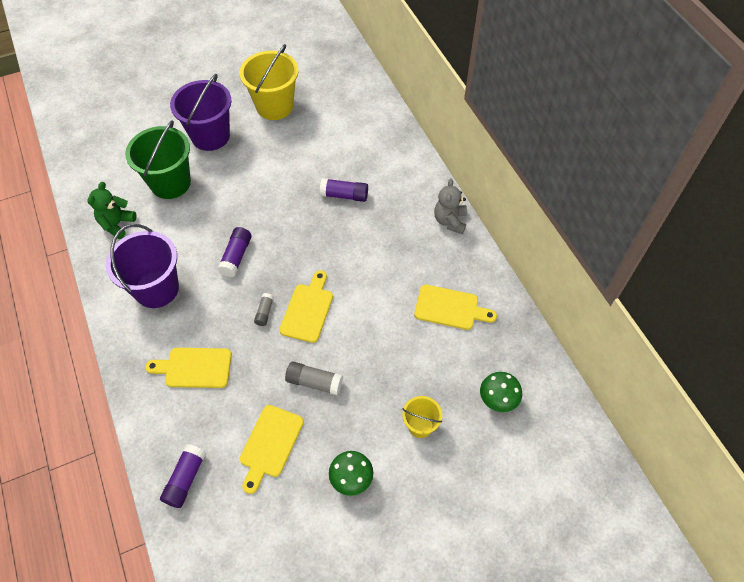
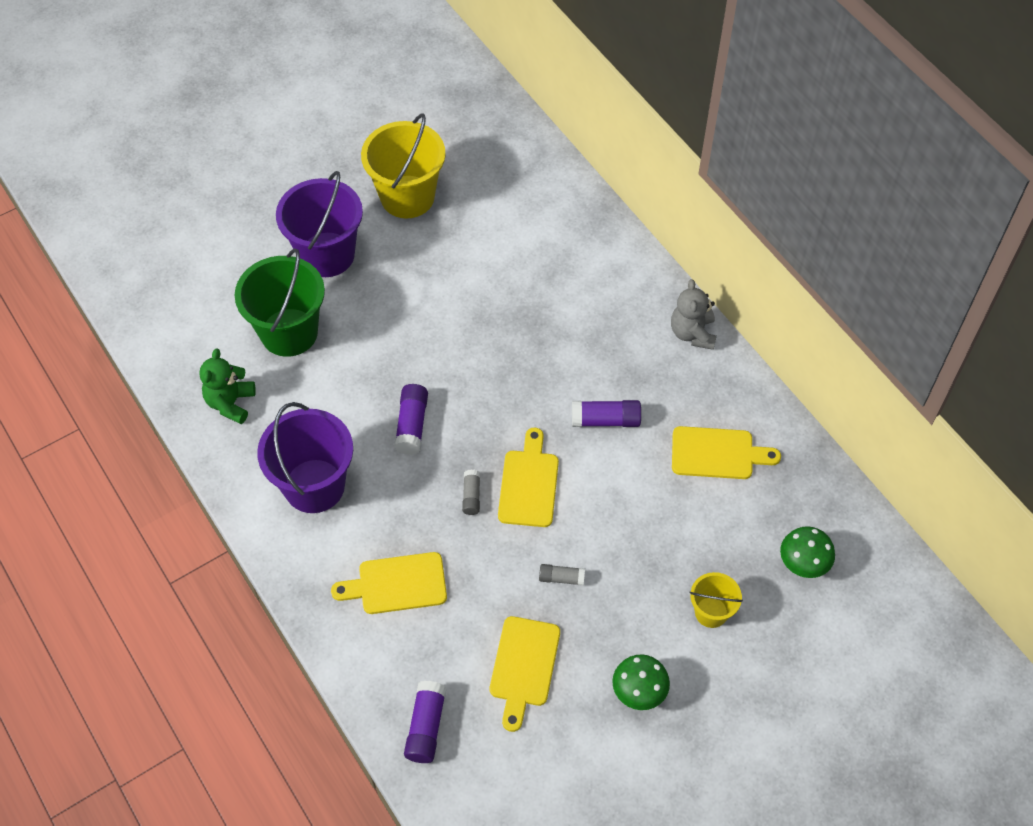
camera: 10 degrees left, 0 degrees up
grey glue stick [285,362,343,395] -> grey glue stick [539,564,585,586], size x0.62
purple glue stick [320,178,368,202] -> purple glue stick moved to [572,400,641,427]

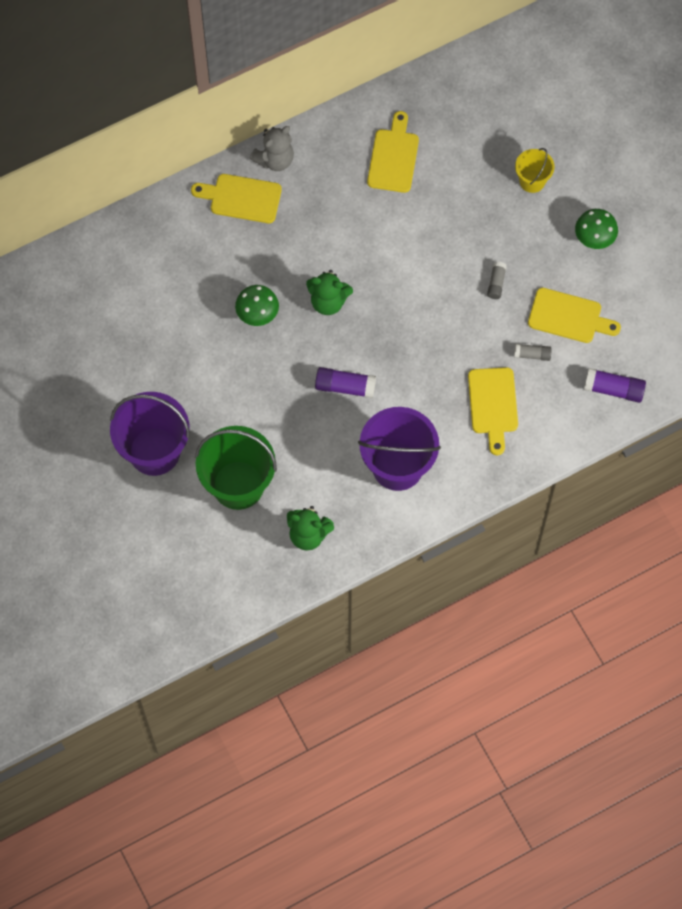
camera: 85 degrees left, 10 degrees up
yellow bucket [361,114,446,219] -> none
grey glue stick [462,469,480,515] -> grey glue stick moved to [514,344,552,361]
yellow cutting board [498,428,559,527] -> yellow cutting board moved to [191,174,282,223]
purple glue stick [572,400,641,427] -> none
grey teddy bear [671,279,717,350] -> grey teddy bear turned 45 degrees counterclockwise [249,126,294,171]
green mushroom [780,526,835,578] -> green mushroom moved to [235,285,279,326]
none -> green teddy bear [306,270,353,315]

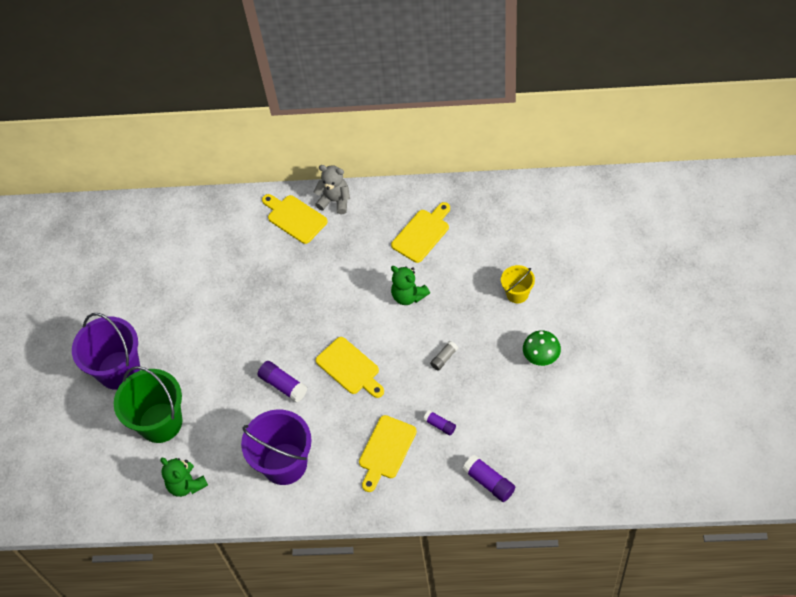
camera: 35 degrees right, 10 degrees down
green mushroom [235,285,279,326] -> none
grey teddy bear [249,126,294,171] -> grey teddy bear turned 150 degrees counterclockwise [314,165,350,214]
green teddy bear [306,270,353,315] -> green teddy bear moved to [391,266,430,305]
grey glue stick [514,344,552,361] -> purple glue stick [423,410,456,436]
yellow cutting board [528,288,621,343] -> yellow cutting board moved to [316,337,384,398]

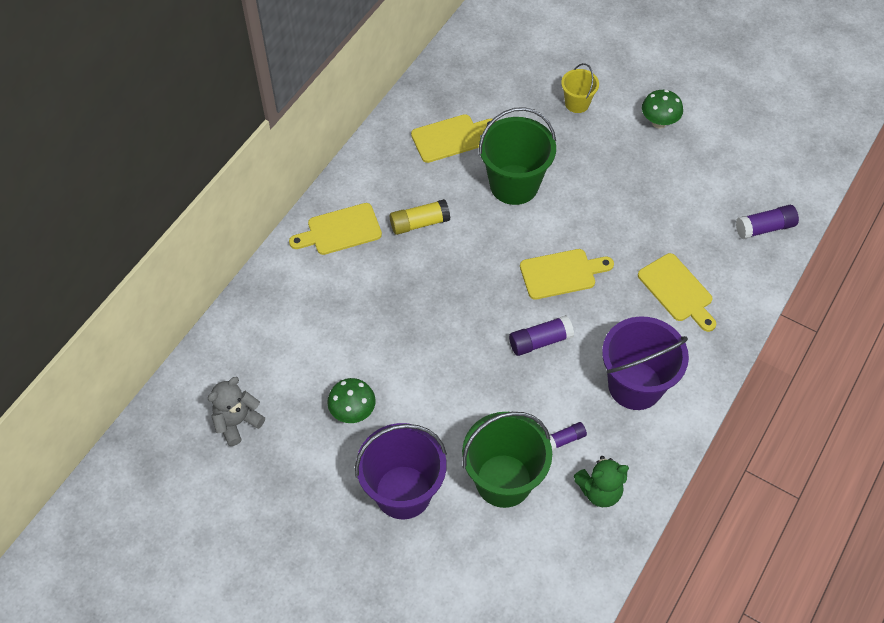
camera: 65 degrees left, 0 degrees up
grey teddy bear [314,165,350,214] -> grey teddy bear moved to [208,377,265,446]
yellow cutting board [391,202,450,263] -> yellow cutting board turned 90 degrees clockwise [411,114,496,163]
green teddy bear [391,266,430,305] -> green bucket [479,107,556,205]
purple glue stick [423,410,456,436] -> purple glue stick moved to [550,422,587,450]
grey glue stick [430,341,458,371] -> none
none -> green mushroom [327,378,376,423]
none -> yellow glue stick [390,199,450,235]

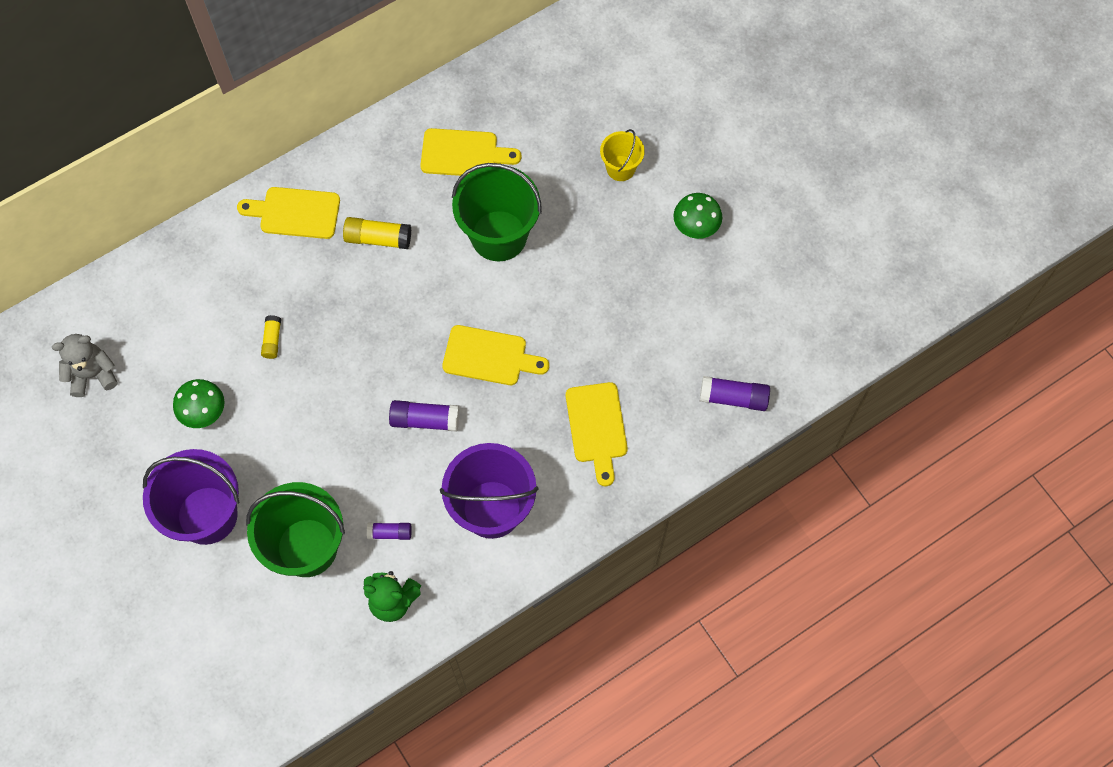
camera: 25 degrees right, 10 degrees up
none -> yellow glue stick [261,315,281,359]

